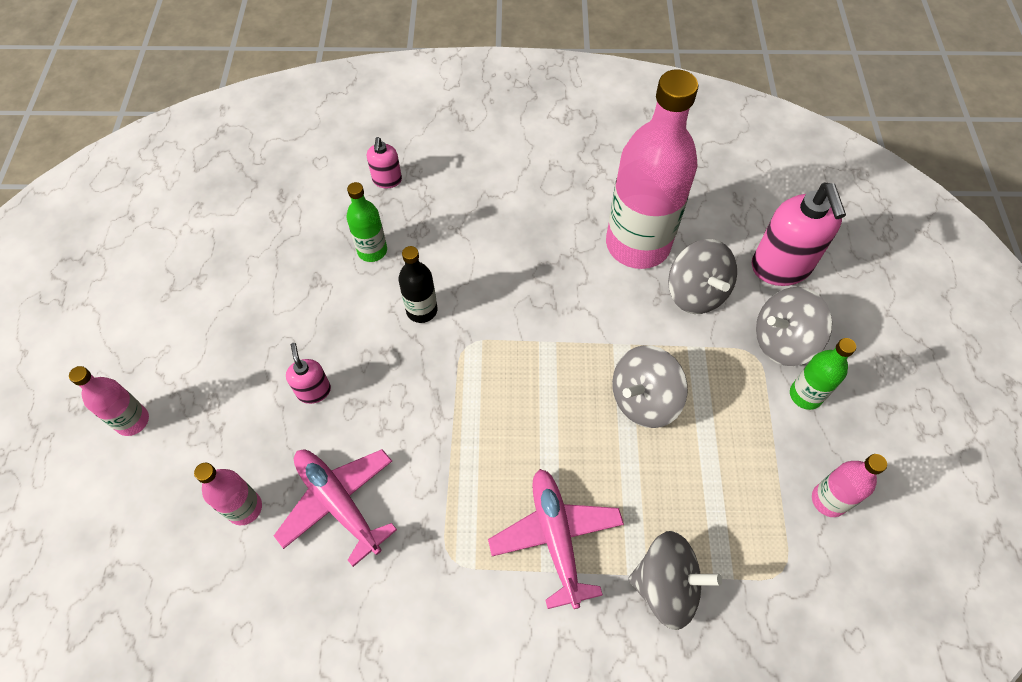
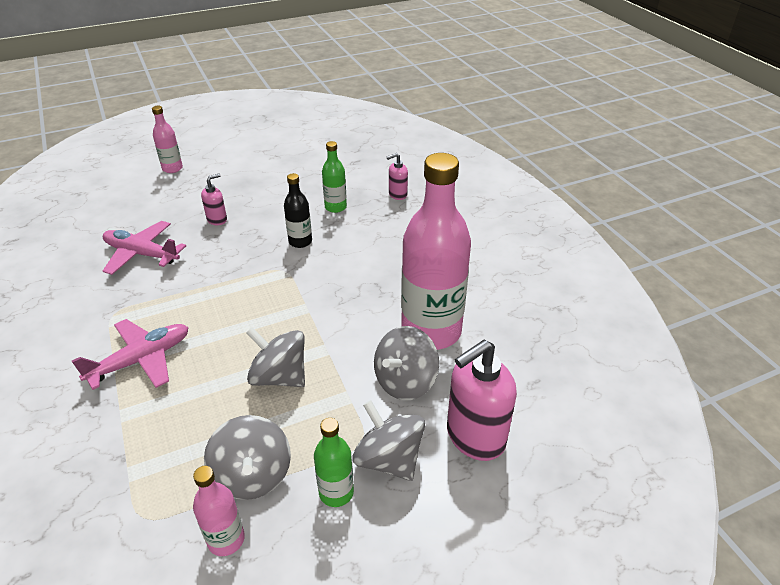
camera: 65 degrees right, 20 degrees down
pink bottle [194,463,262,525] -> none
pink plane [274,449,397,567] -> pink plane turned 90 degrees counterclockwise [103,221,186,275]
grey spinning top [628,531,722,630] -> grey spinning top moved to [204,415,291,500]

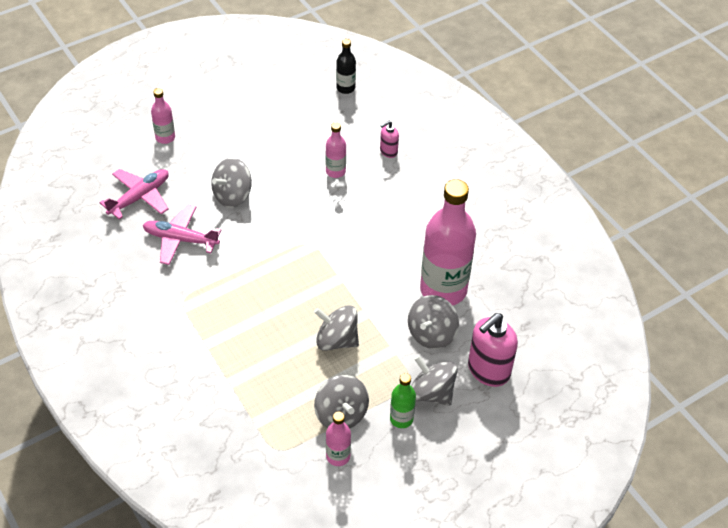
camera: 10 degrees left, 10 degrees up
pink plane [72,319,189,390] -> pink plane moved to [99,169,169,220]
pink soap dispenser [201,174,227,225] -> grey spinning top [211,158,252,208]
black bottle [284,173,312,248] -> black bottle moved to [336,39,356,94]
green bottle [322,141,347,213] -> pink bottle [325,122,346,178]

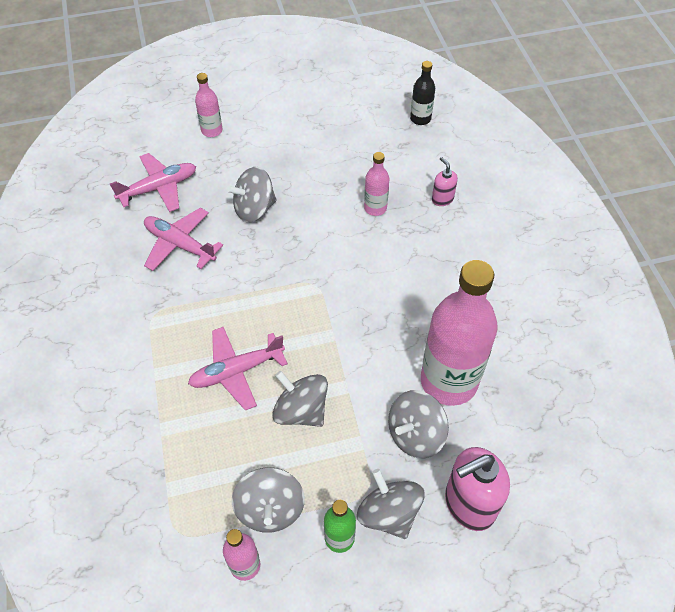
camera: 20 degrees right, 5 degrees up
pink soap dispenser [380,121,399,158] -> pink soap dispenser turned 75 degrees clockwise [432,157,458,206]
none -> pink plane [188,327,288,411]

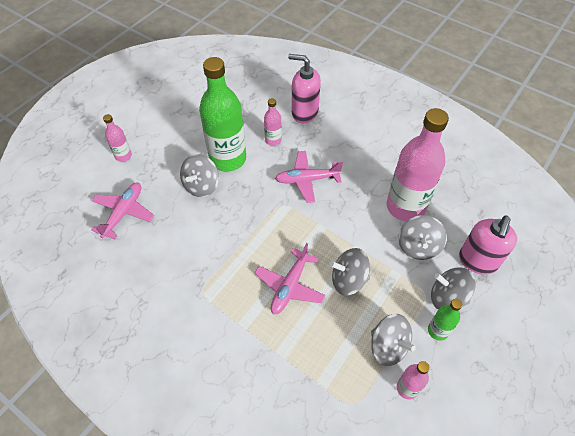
camera: 40 degrees left, 0 degrees up
pink plane [144,208,223,271] -> pink plane moved to [275,151,343,203]
black bottle [410,61,435,125] -> none
pink soap dispenser [432,157,458,206] -> pink soap dispenser [288,54,321,123], size x1.97
none -> green bottle [199,57,246,172]

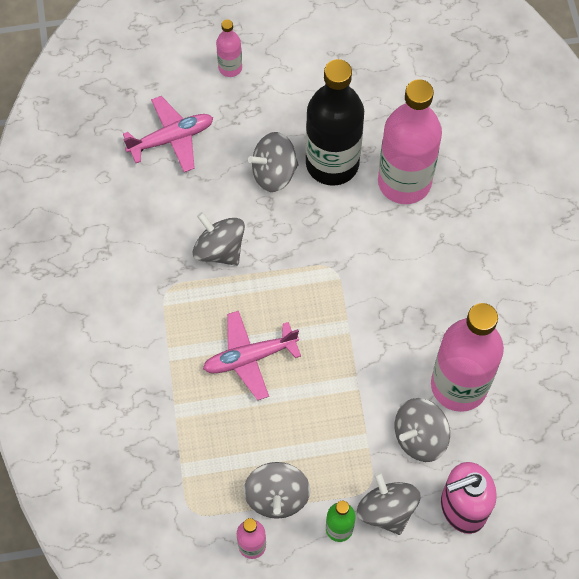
camera: 45 degrees right, 10 degrees up
green bottle [199,57,246,172] -> black bottle [305,59,364,186]
pink bottle [264,98,282,146] -> pink bottle [378,79,442,204], size x2.18
pink plane [275,151,343,203] -> none
pink soap dispenser [288,54,321,123] -> none
grey spinning top [330,248,370,295] -> grey spinning top moved to [193,212,245,266]

